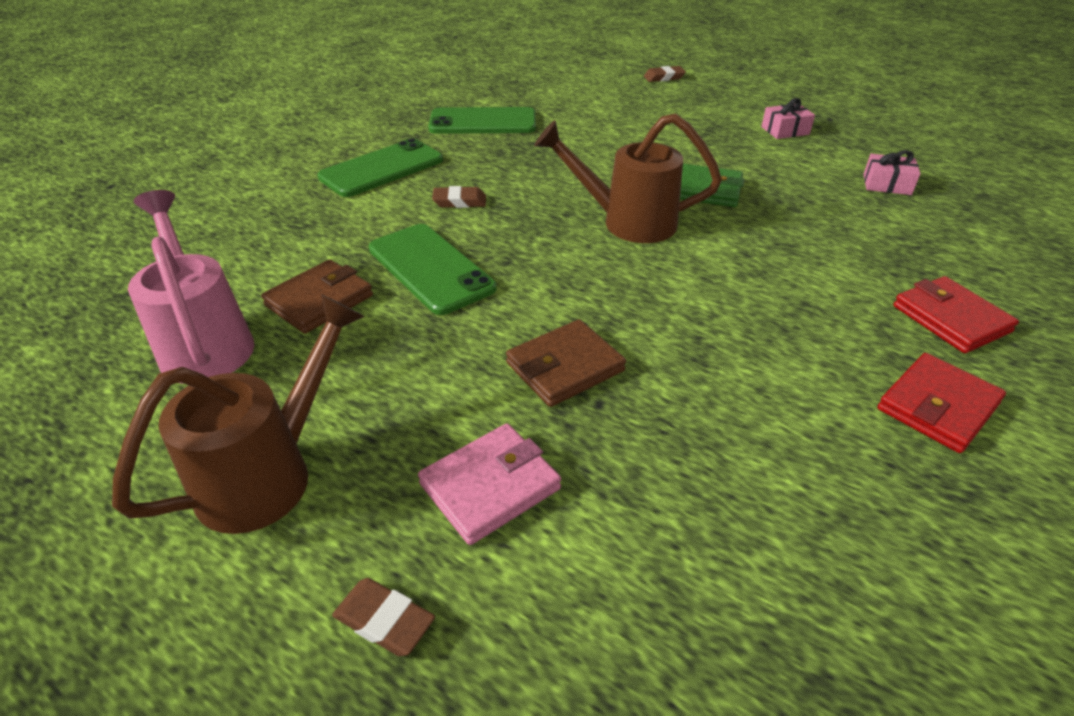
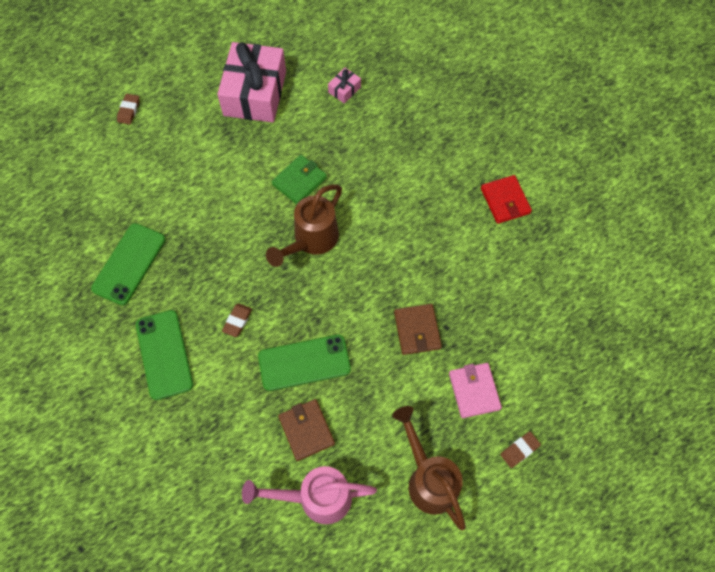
camera: 65 degrees left, 25 degrees up
pink gift [761,98,815,139] -> pink gift [217,42,286,123], size x2.43
red wallet [893,276,1019,353] -> none

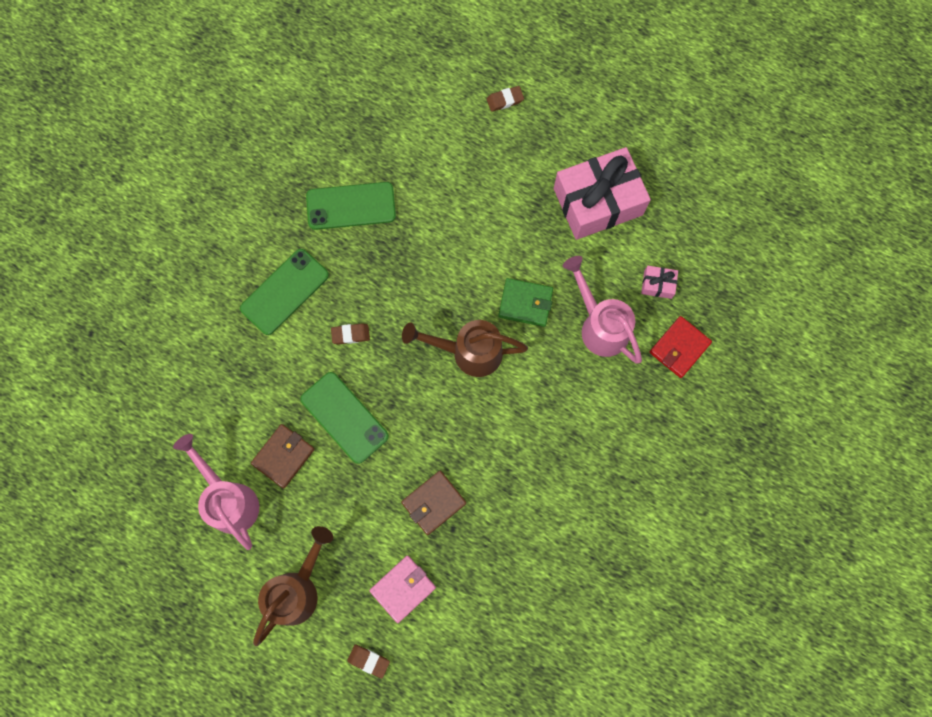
camera: 60 degrees right, 10 degrees up
red wallet [481,175,532,224] -> red wallet moved to [650,316,712,378]
none -> pink watering can [563,256,642,364]

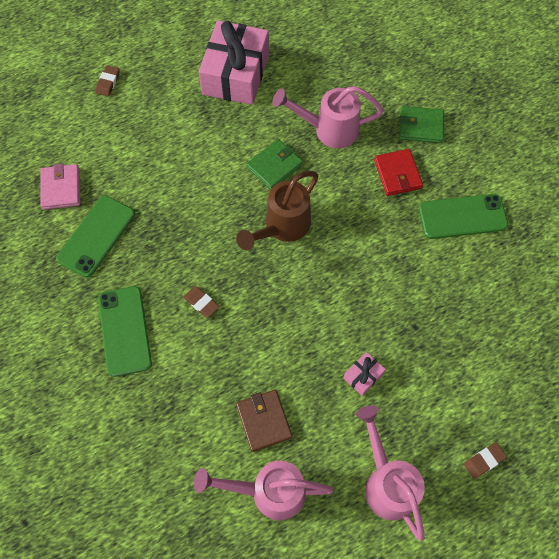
camera: 55 degrees left, 10 degrees down
brown watering can [253,526,333,646] -> pink watering can [356,405,425,541]
green phone [300,372,389,464] -> green phone moved to [419,194,508,239]
brown eraser [331,323,370,345] -> brown eraser turned 75 degrees counterclockwise [184,286,219,318]
pink wallet [369,556,436,623] -> pink wallet moved to [40,163,80,210]
brown wallet [401,471,466,535] -> none
pink gift [641,266,678,299] -> pink gift moved to [343,352,386,396]
red wallet [650,316,712,378] -> red wallet moved to [374,149,423,196]
none -> green wallet [399,106,444,143]

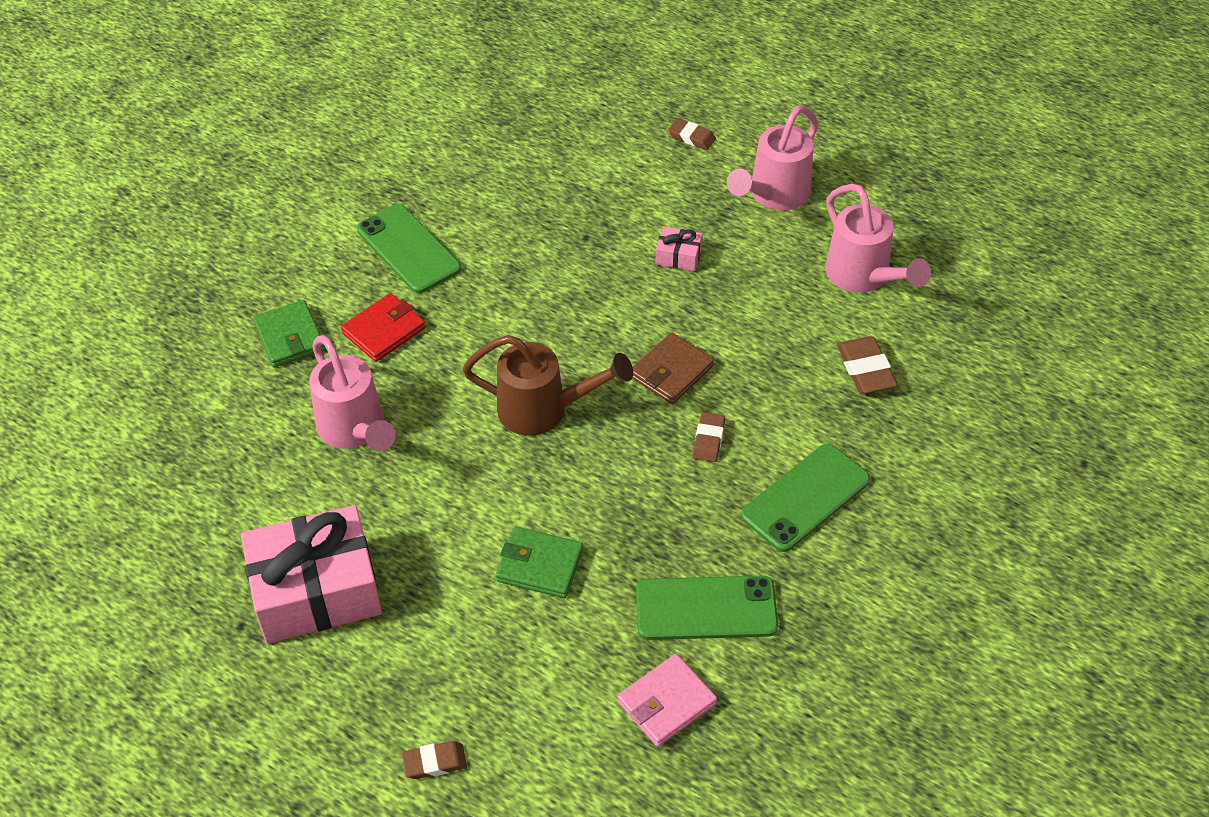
camera: 120 degrees left, 15 degrees down
brown wallet [236,390,292,452] -> brown wallet moved to [632,333,714,404]
green wallet [246,139,303,190] -> green wallet moved to [496,527,583,598]
none -> brown eraser [837,336,898,394]

